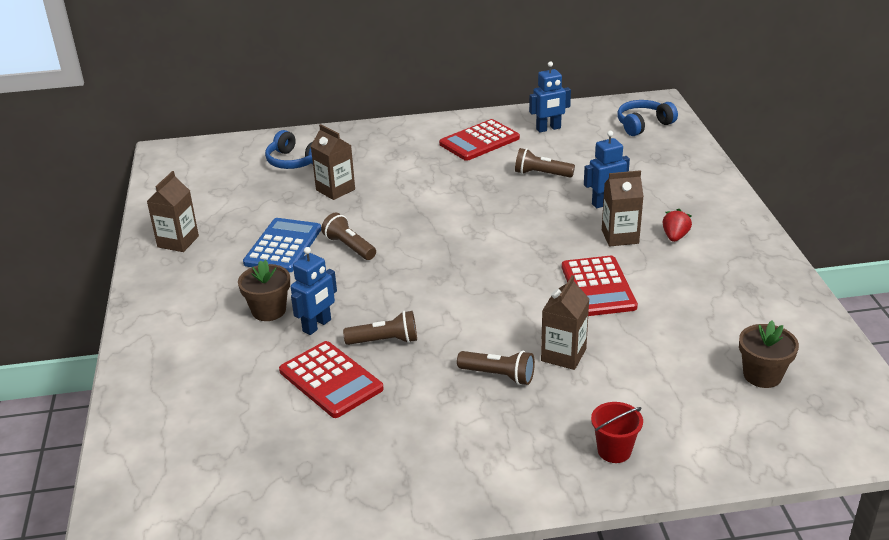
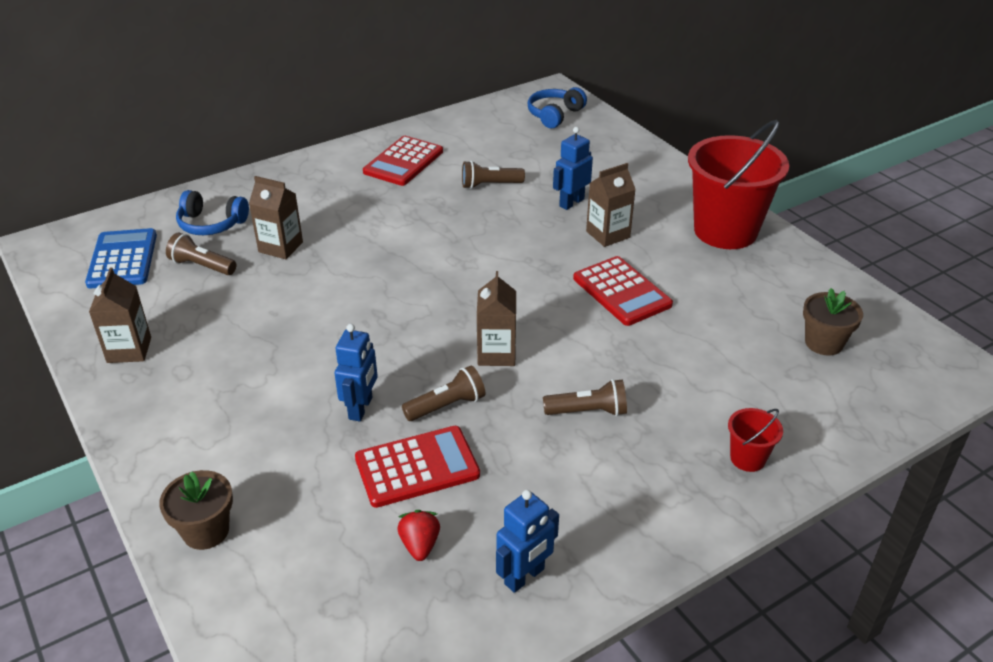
camera: 25 degrees left, 5 degrees up
brown flower pot [238,260,290,321] -> brown flower pot moved to [159,470,233,550]
blue calculator [243,218,321,273] -> blue calculator moved to [85,228,157,288]
red calculator [279,341,384,418] -> red calculator turned 45 degrees counterclockwise [355,426,480,508]
brown flashlight [321,213,376,260] -> brown flashlight moved to [166,233,236,275]
blue robot [529,61,571,132] -> blue robot moved to [496,490,559,593]
brown carton [541,275,589,370] -> brown carton moved to [477,271,516,366]
red strawberry [663,209,692,242] -> red strawberry moved to [398,510,440,561]
none -> red bucket [688,120,789,249]

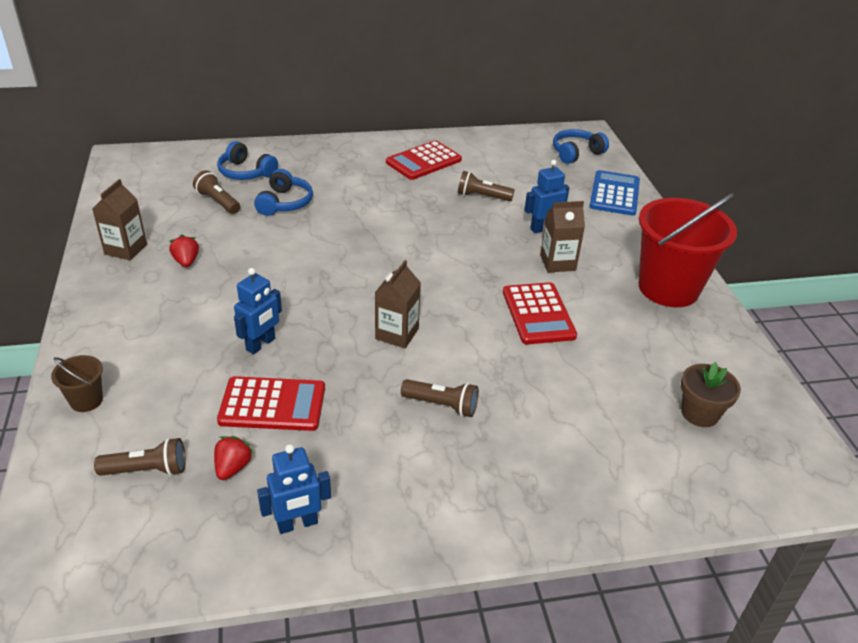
camera: 20 degrees right, 0 degrees up
blue calculator [85,228,157,288] -> blue calculator moved to [589,170,640,216]
brown flower pot [159,470,233,550] -> brown bucket [51,355,103,412]
brown carton [249,176,303,259] -> blue headphones [254,169,313,216]
brown flashlight [402,365,486,421] -> brown flashlight moved to [94,438,186,476]
red bucket [728,408,783,472] -> none
none -> red strawberry [169,234,199,267]

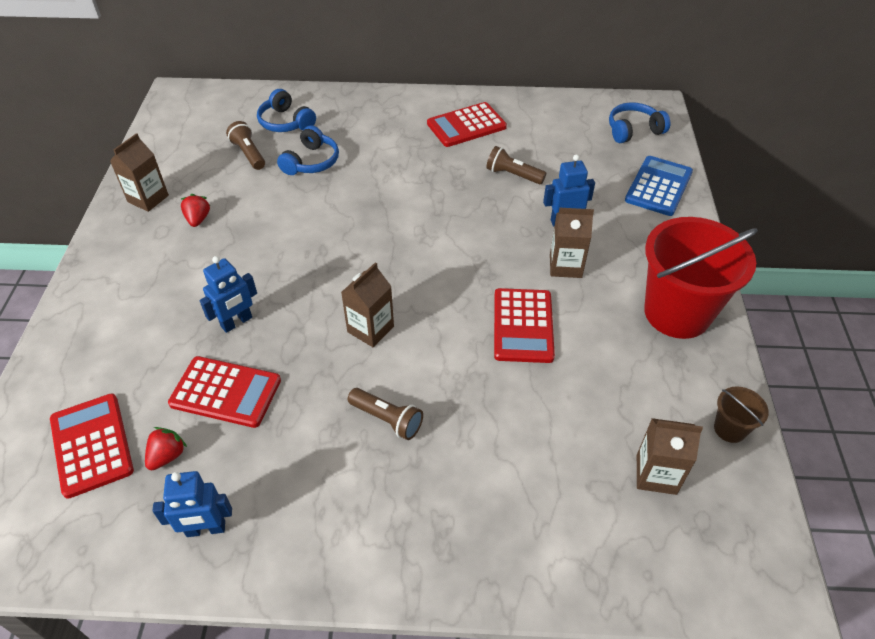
camera: 15 degrees right, 10 degrees up
brown bucket [51,355,103,412] -> brown bucket moved to [714,387,769,443]
brown flashlight [94,438,186,476] -> red calculator [50,393,134,499]
brown flower pot [681,362,741,427] -> brown carton [637,418,703,495]

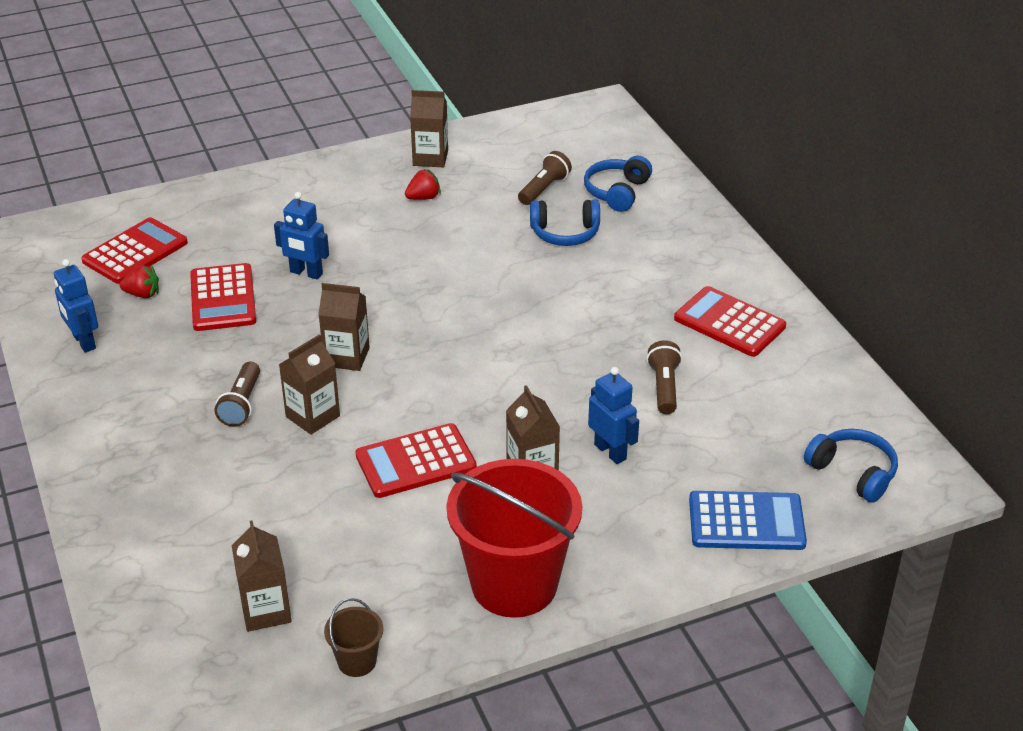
camera: 65 degrees right, 10 degrees down
none -> brown carton [279,334,340,435]

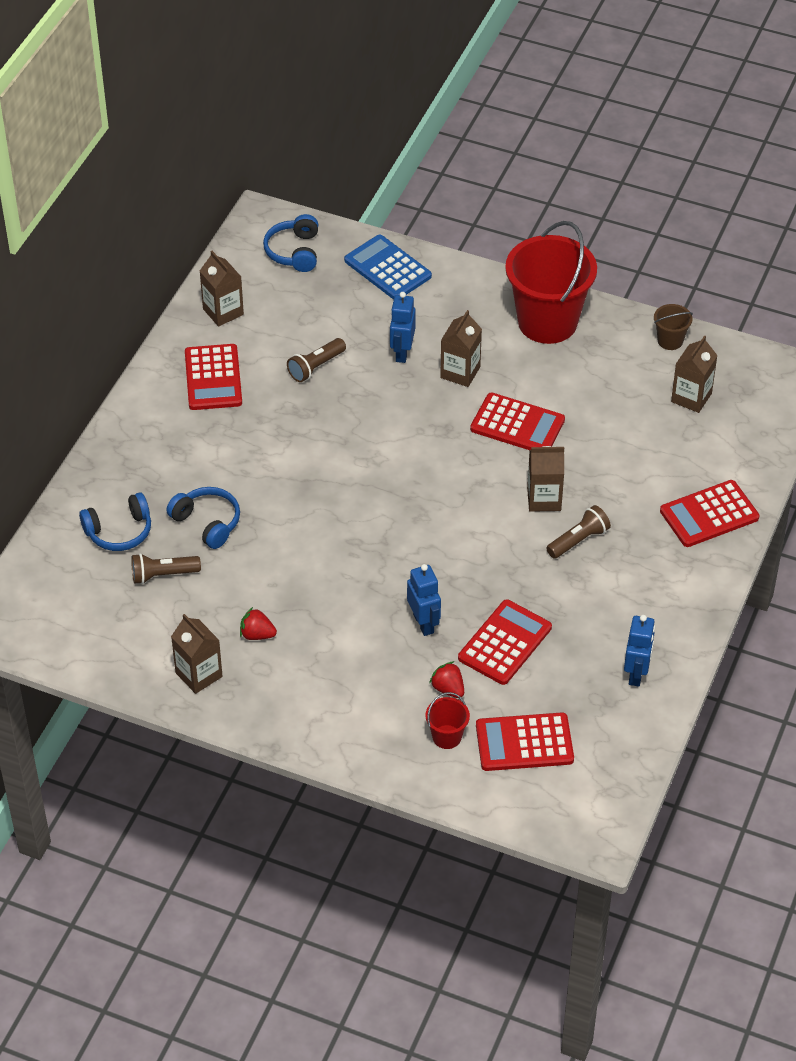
camera: 135 degrees left, 10 degrees up
red strawberry [120,265,159,298] -> red strawberry moved to [429,661,464,698]
brown carton [318,283,370,371] -> brown carton moved to [200,251,244,327]
none -> red bucket [425,692,470,749]
none -> red calculator [660,480,759,547]

